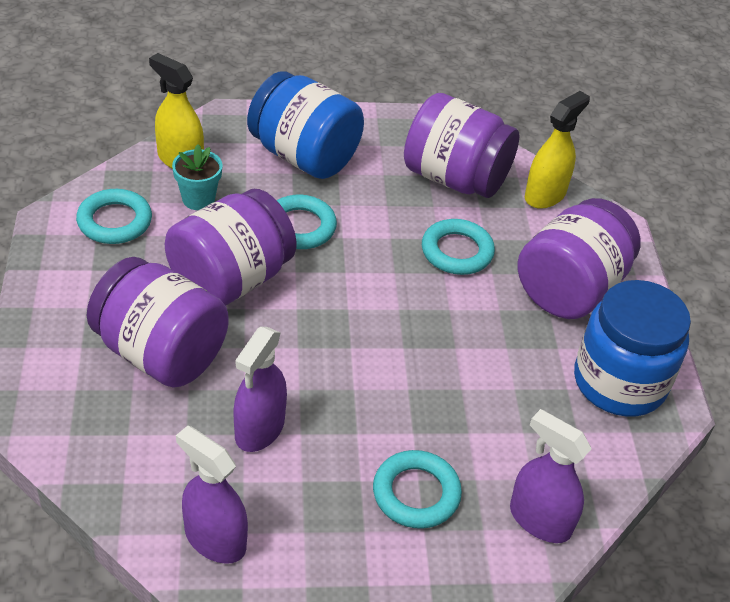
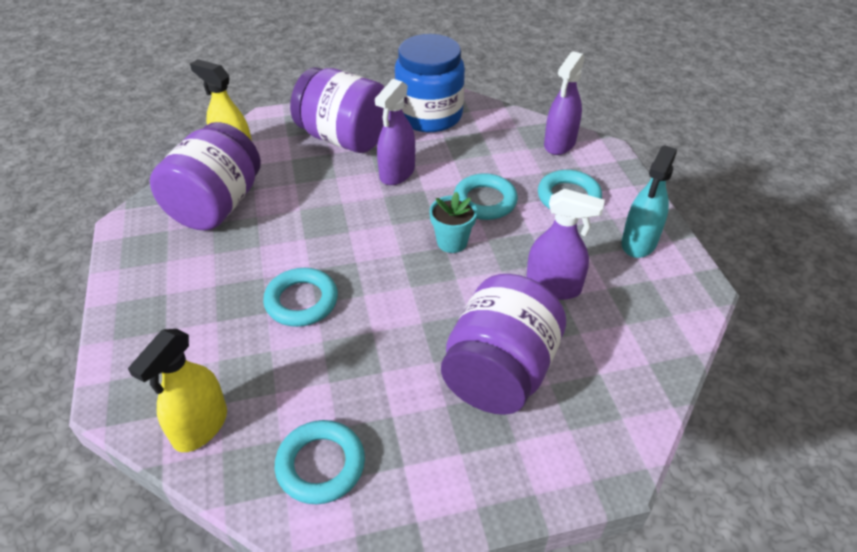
camera: 95 degrees left, 0 degrees up
purple jar [165,189,297,306] -> none
turquoise flower pot [172,144,223,210] -> turquoise flower pot moved to [430,192,477,253]
purple spray bottle [176,426,248,564] -> purple spray bottle moved to [375,79,415,185]
blue jar [247,71,364,179] -> none
turquoise ring [422,219,495,275] -> turquoise ring moved to [454,173,518,220]
none -> turquoise spray bottle [621,145,677,258]

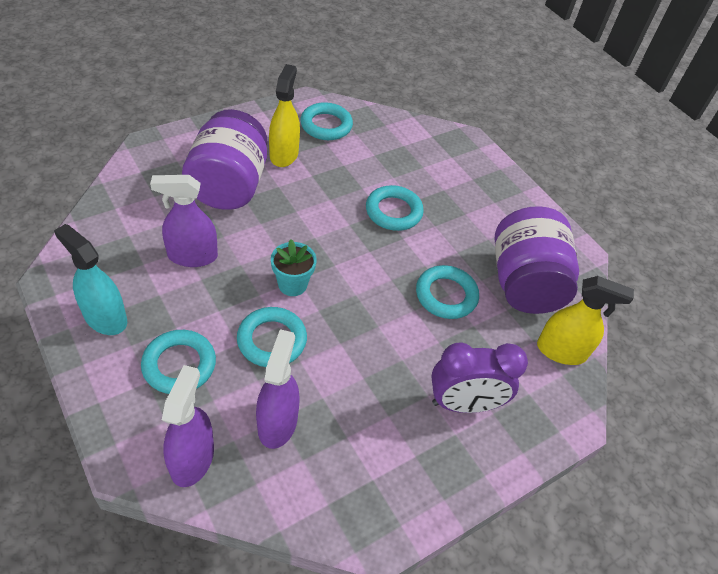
camera: 155 degrees right, 5 degrees up
yellow spray bottle [128,329,227,452] -> yellow spray bottle moved to [269,64,300,167]
purple jar [290,67,385,153] -> purple clock [431,342,528,413]
purple spray bottle [375,79,415,185] -> purple spray bottle moved to [256,329,300,449]
blue jar [395,34,465,132] -> none
turquoise spray bottle [621,145,677,258] -> turquoise spray bottle turned 60 degrees counterclockwise [54,224,127,335]
none -> turquoise ring [416,265,479,319]

